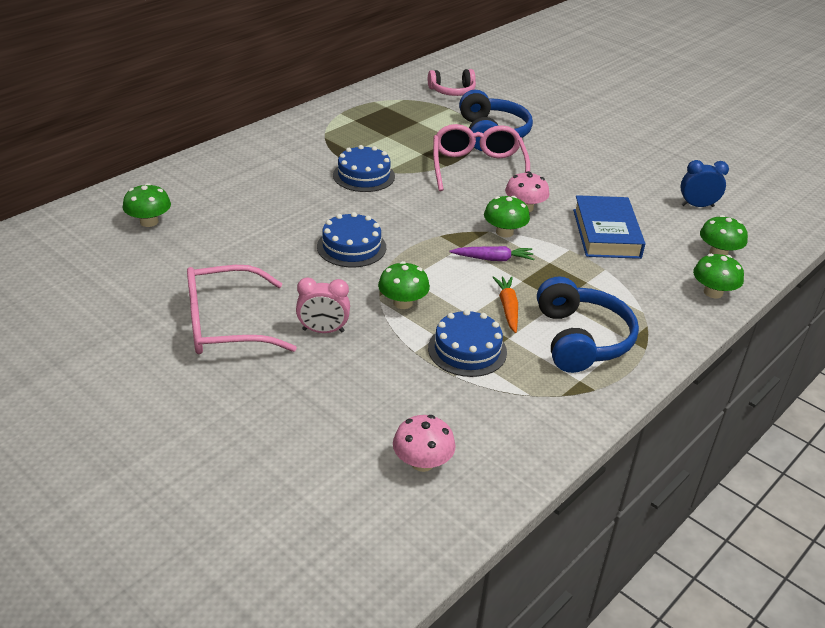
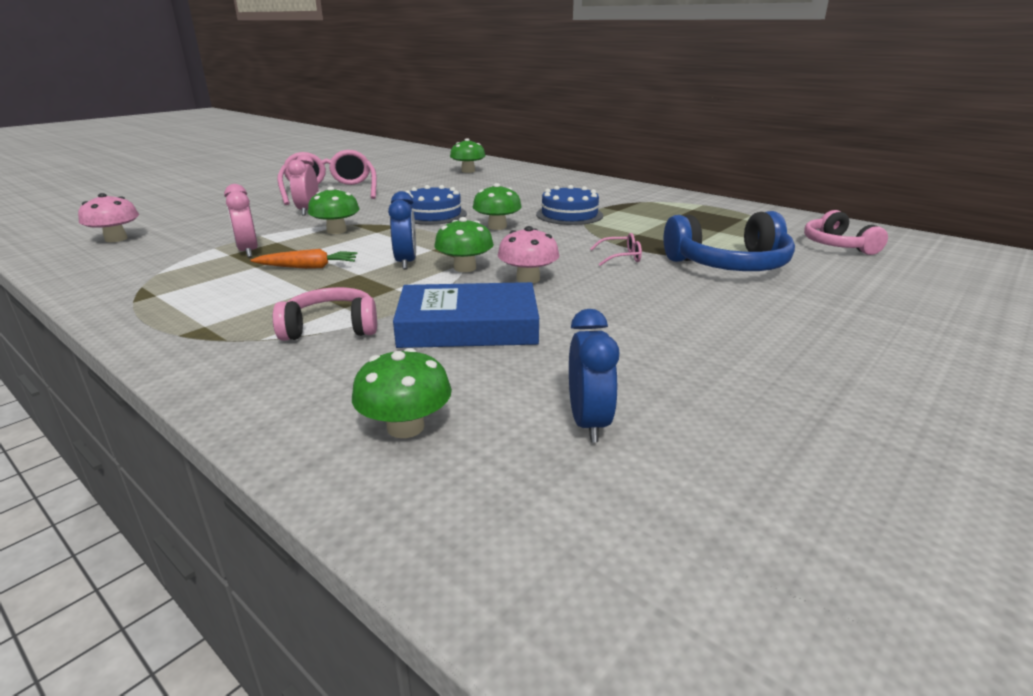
camera: 90 degrees right, 10 degrees down
blue cake [428,309,507,377] -> pink clock [224,184,258,258]
pink glasses [433,124,530,191] -> pink glasses [590,233,642,266], size x0.41
purple carrot [450,246,534,261] -> blue clock [388,191,416,269]
blue headphones [537,276,639,373] -> none
green mushroom [693,254,744,298] -> green mushroom moved to [473,183,522,230]
none -> pink headphones [273,287,377,341]

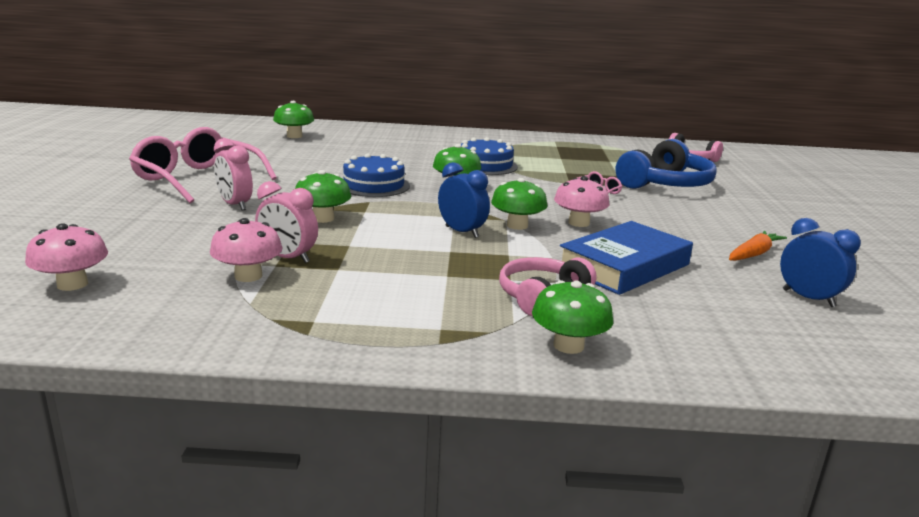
camera: 40 degrees left, 5 degrees down
orange carrot [250,249,357,269] -> orange carrot moved to [729,231,787,261]
green mushroom [352,348,452,438] -> green mushroom moved to [532,280,613,354]
none -> pink mushroom [210,218,283,282]

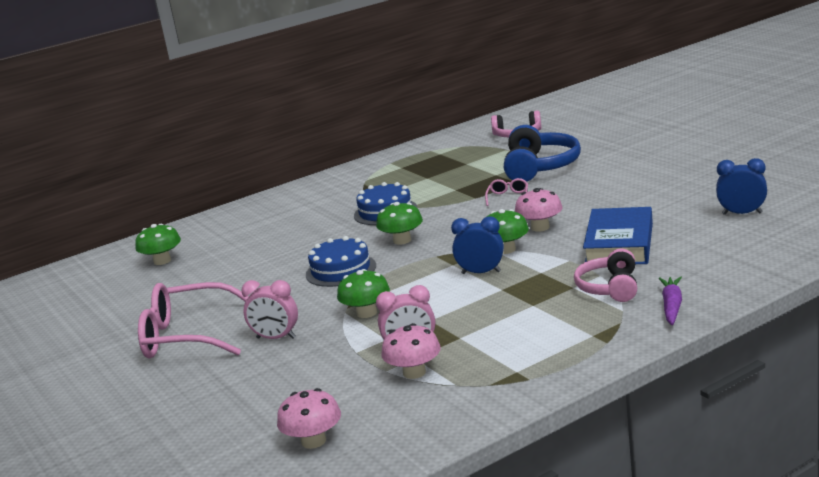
camera: 30 degrees left, 0 degrees up
green mushroom [532,280,613,354] -> purple carrot [658,276,682,325]
orange carrot [729,231,787,261] -> none

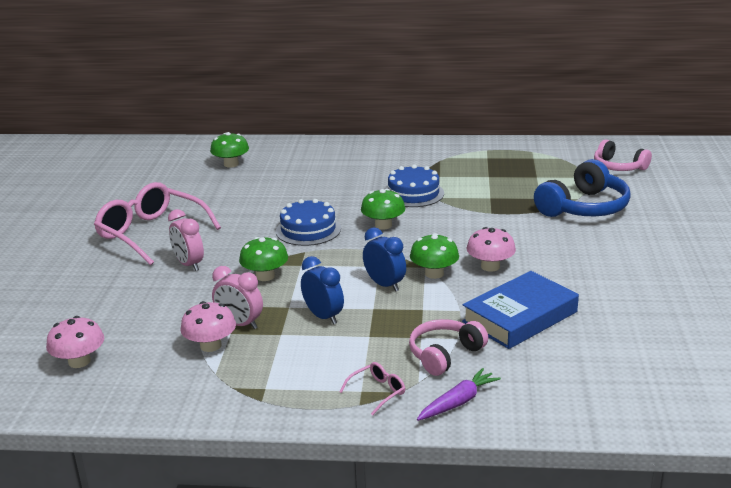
camera: 35 degrees right, 5 degrees up
pink glasses [485,178,528,206] -> pink glasses moved to [340,362,405,416]
blue clock [716,158,767,215] -> blue clock moved to [301,256,344,325]

